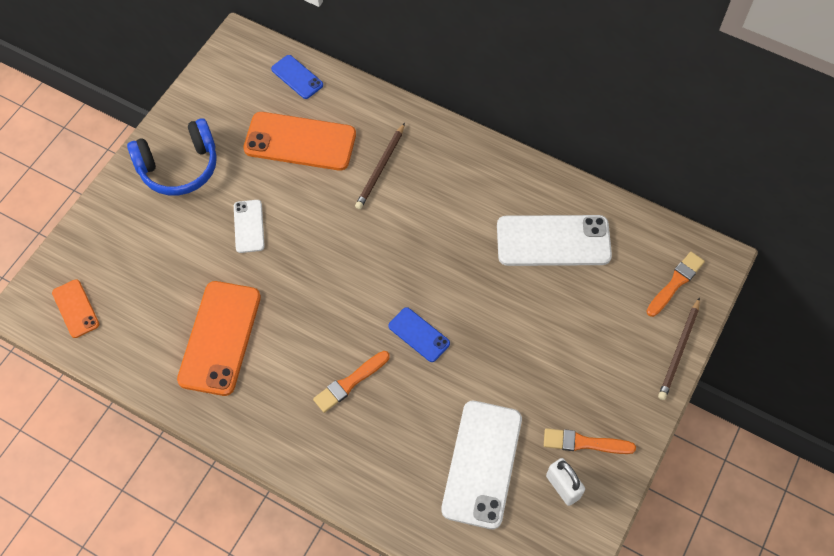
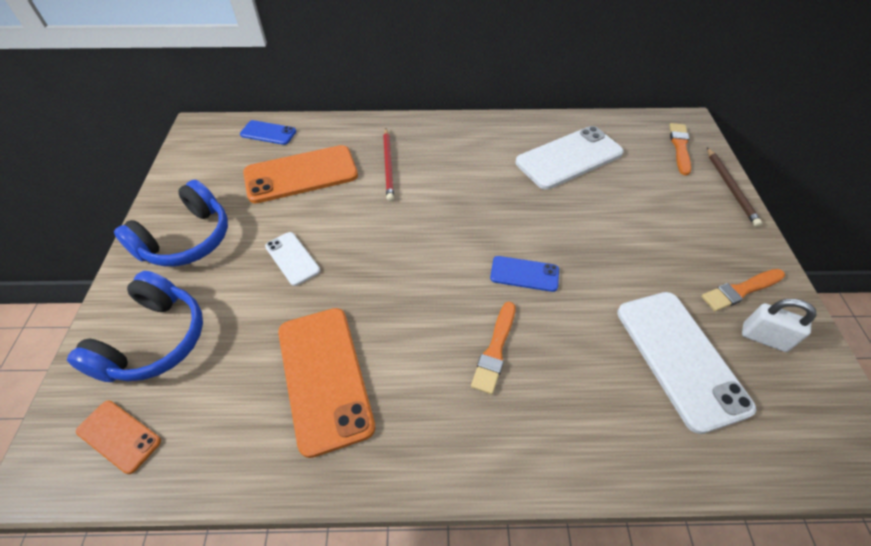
camera: 30 degrees left, 10 degrees down
brown pencil [355,123,405,209] -> red pencil [383,128,394,201]
none -> blue headphones [67,271,203,382]

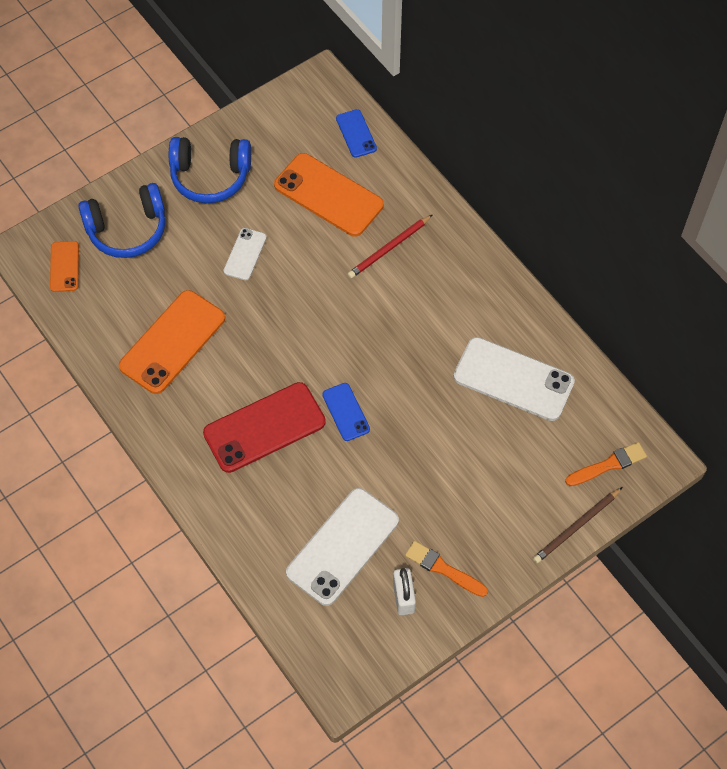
camera: 55 degrees right, 10 degrees up
orange brush [471,302,515,395] -> red phone [203,382,326,473]

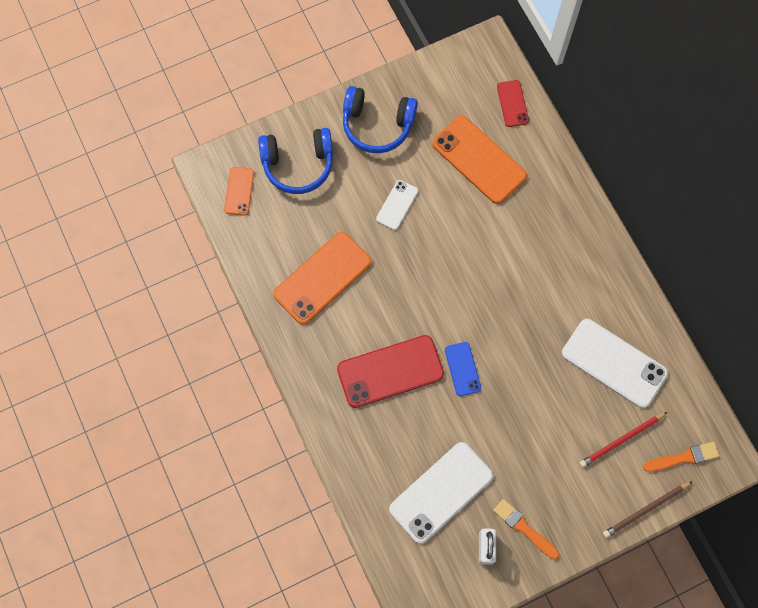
camera: 10 degrees right, 10 degrees up
blue phone [336,109,377,158] -> red phone [497,80,529,127]
red pencil [348,215,432,279] -> red pencil moved to [579,412,667,468]

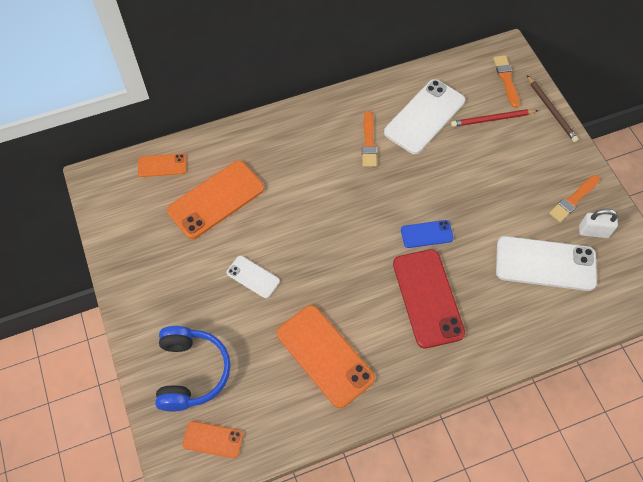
camera: 85 degrees left, 10 degrees down
blue headphones [343,86,418,153] -> none
white phone [389,442,493,544] -> white phone turned 45 degrees counterclockwise [496,236,597,291]
red phone [497,80,529,127] -> orange phone [138,154,186,177]
red pencil [579,412,667,468] -> red pencil turned 105 degrees clockwise [451,109,538,127]
none -> orange brush [362,111,377,167]

